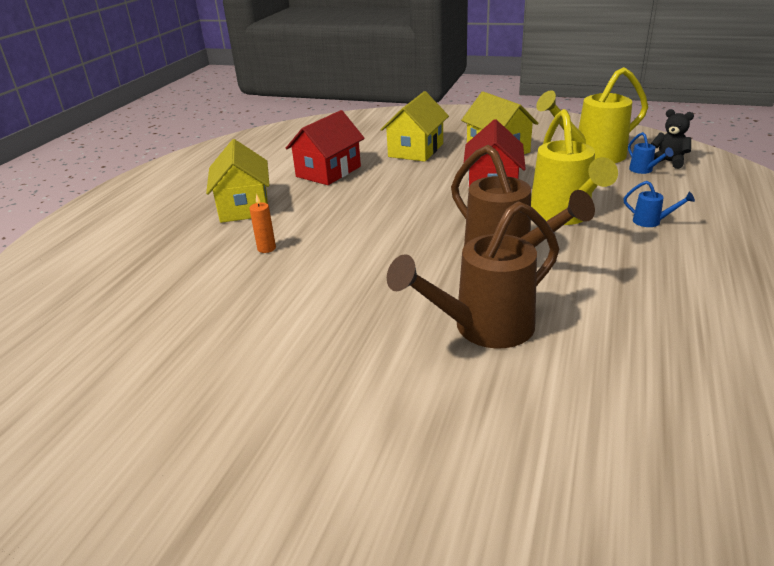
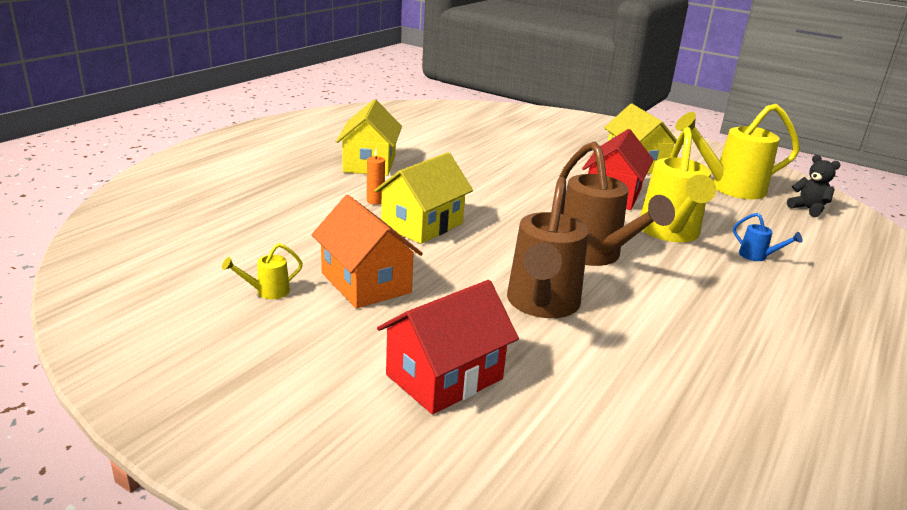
camera: 10 degrees right, 5 degrees down
red house [286,110,365,185] -> red house moved to [377,280,519,414]
yellow house [380,91,449,162] -> yellow house moved to [374,152,473,244]
brown watering can [387,201,559,349] -> brown watering can turned 60 degrees counterclockwise [507,177,588,318]
blue watering can [628,132,674,174] -> none
none -> yellow watering can [222,243,303,299]
none -> orange house [312,195,423,308]

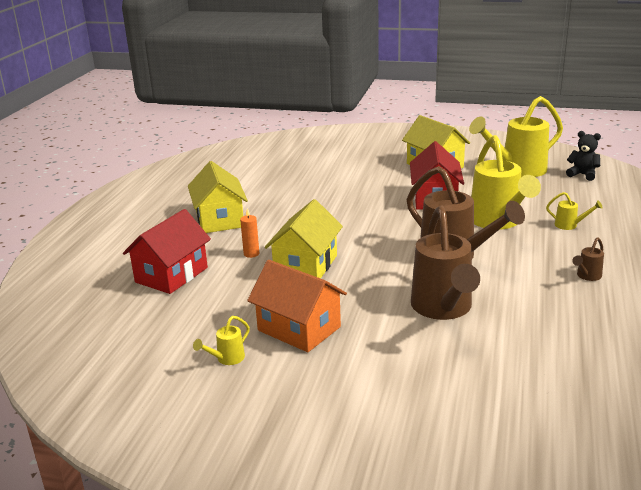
camera: 15 degrees left, 0 degrees up
red house [377,280,519,414] -> red house moved to [123,209,211,294]
blue watering can [733,213,802,261] -> yellow watering can [546,192,603,230]
none -> brown watering can [572,237,604,281]

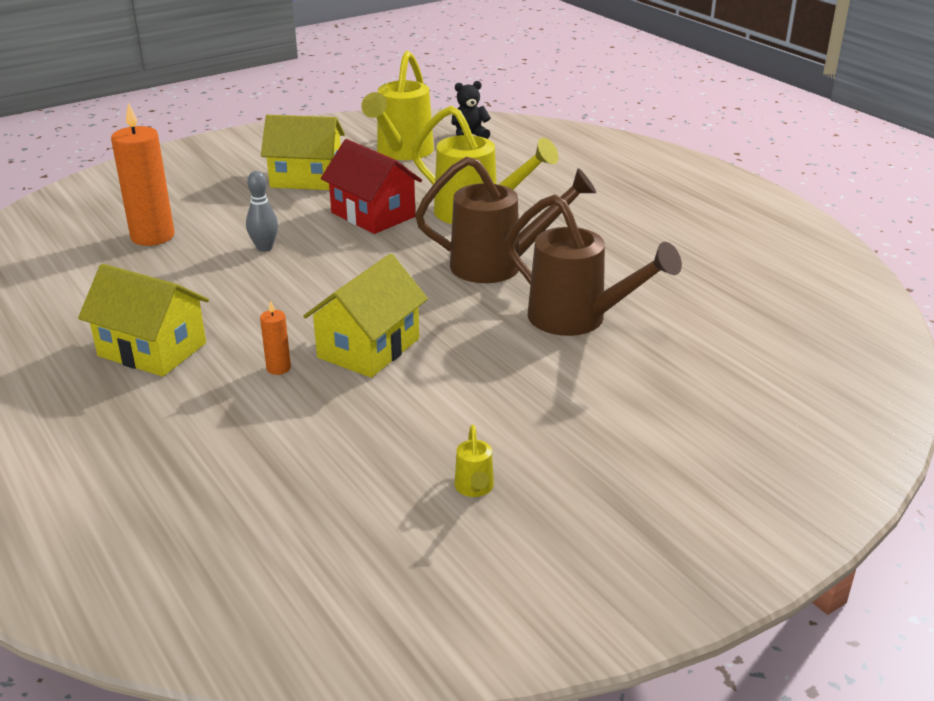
camera: 50 degrees left, 5 degrees up
red house [123,209,211,294] -> none
orange house [247,260,347,352] -> none
yellow house [265,199,343,278] -> yellow house turned 60 degrees clockwise [303,254,428,378]
yellow watering can [546,192,603,230] -> none
brown watering can [572,237,604,281] -> none
none -> orange candle [111,103,174,246]
none -> grey bowling pin [246,171,278,252]

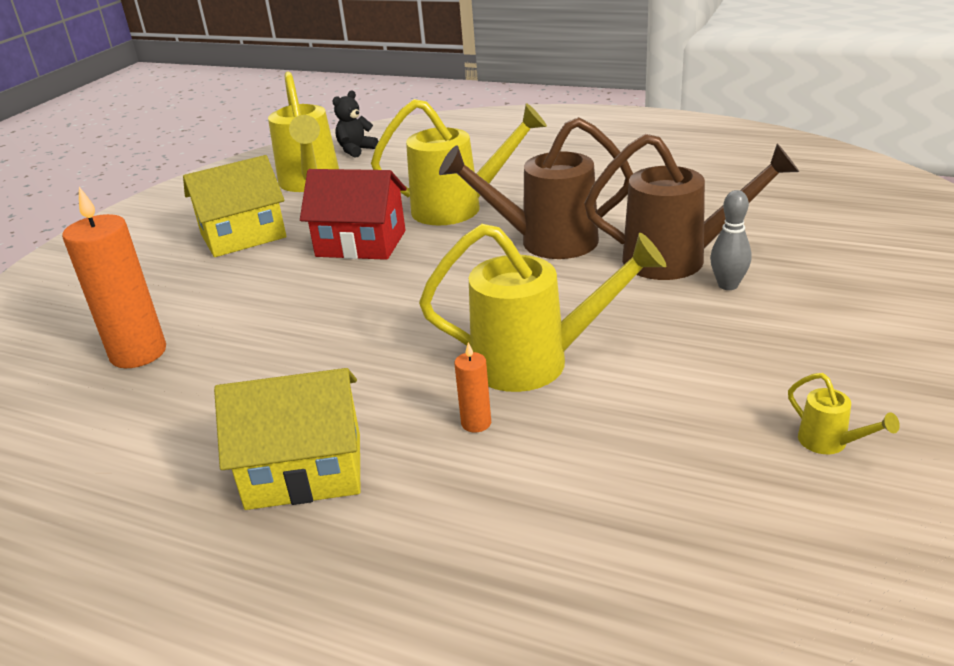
camera: 30 degrees left, 0 degrees up
grey bowling pin [246,171,278,252] -> grey bowling pin moved to [710,190,752,290]
yellow house [303,254,428,378] -> yellow watering can [419,224,666,392]
brown watering can [415,157,596,283] -> brown watering can turned 150 degrees counterclockwise [439,117,633,259]

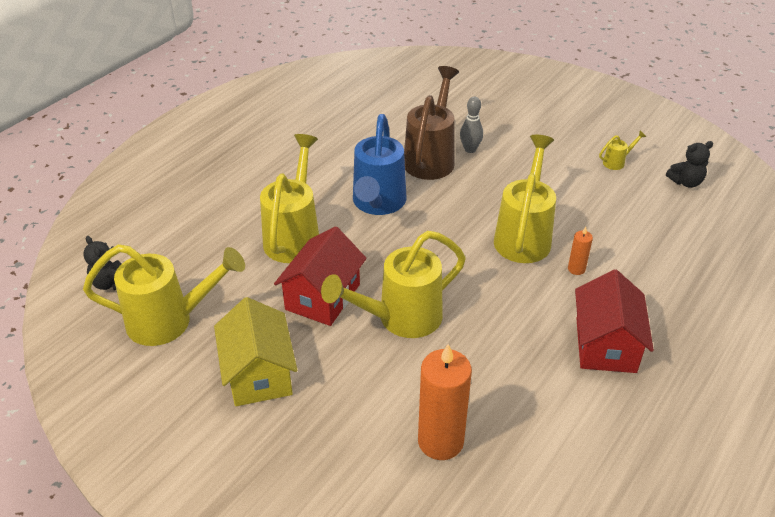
camera: 80 degrees left, 10 degrees up
yellow house [214,368,360,510] -> red house [575,269,654,373]
brown watering can [439,117,633,259] -> blue watering can [353,114,406,215]
none -> yellow watering can [321,231,466,338]
none -> black teddy bear [666,141,713,188]

